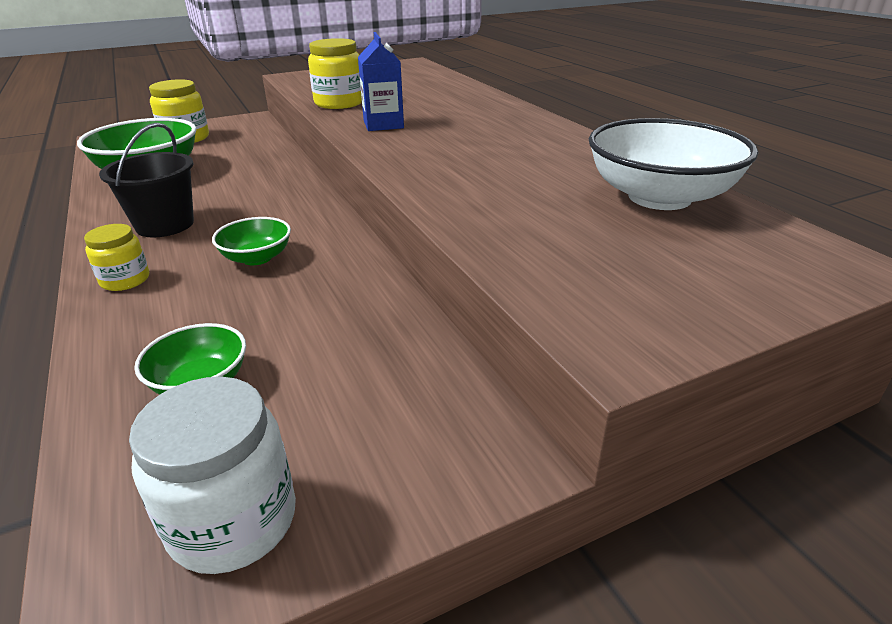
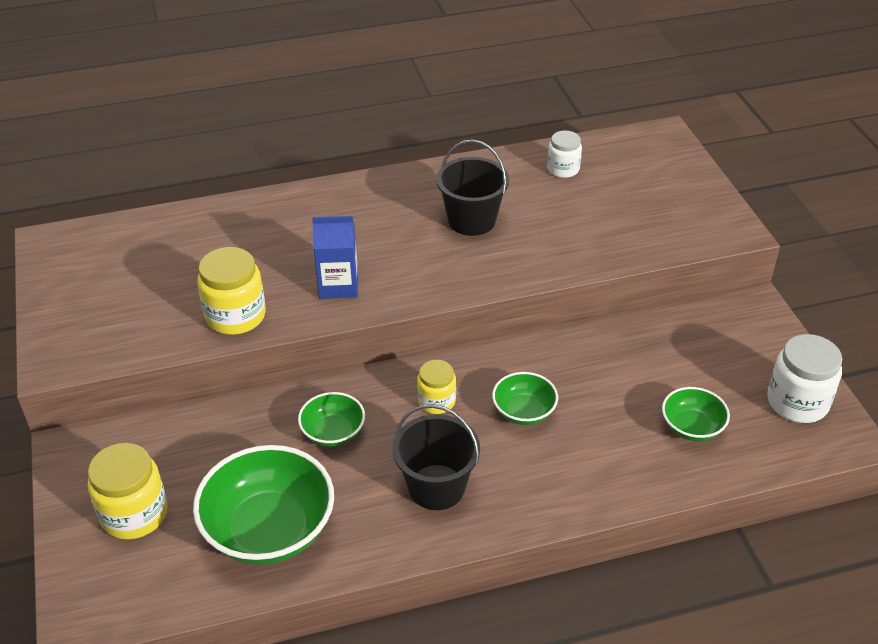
camera: 80 degrees left, 10 degrees up
yellow jar [84,224,149,291] -> yellow jar moved to [417,360,456,414]
white bowl [589,118,758,210] -> white jar [547,131,582,178]
none -> green bowl [298,392,365,447]
none -> black bucket [436,139,509,236]

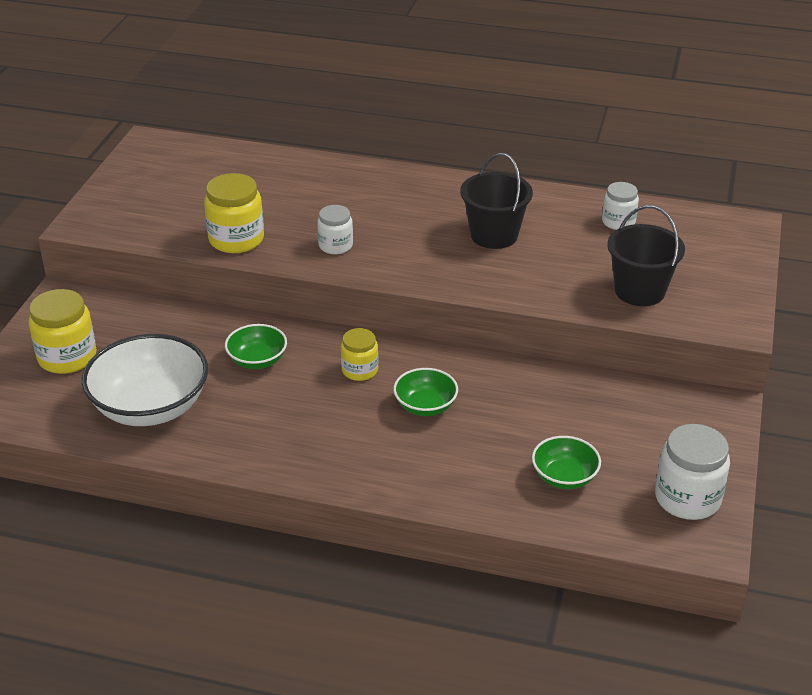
camera: 30 degrees right, 5 degrees down
green bowl [193,445,334,564] -> white bowl [82,334,208,426]
blue carton [312,216,358,299] -> white jar [317,205,353,254]
black bucket [393,404,480,510] -> black bucket moved to [607,205,685,306]

